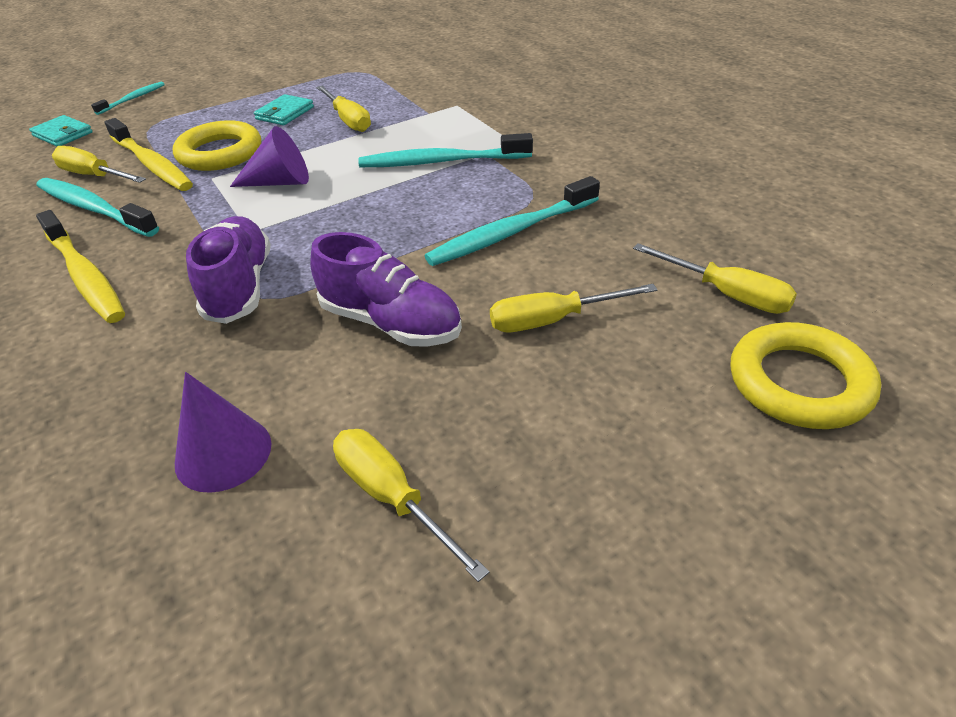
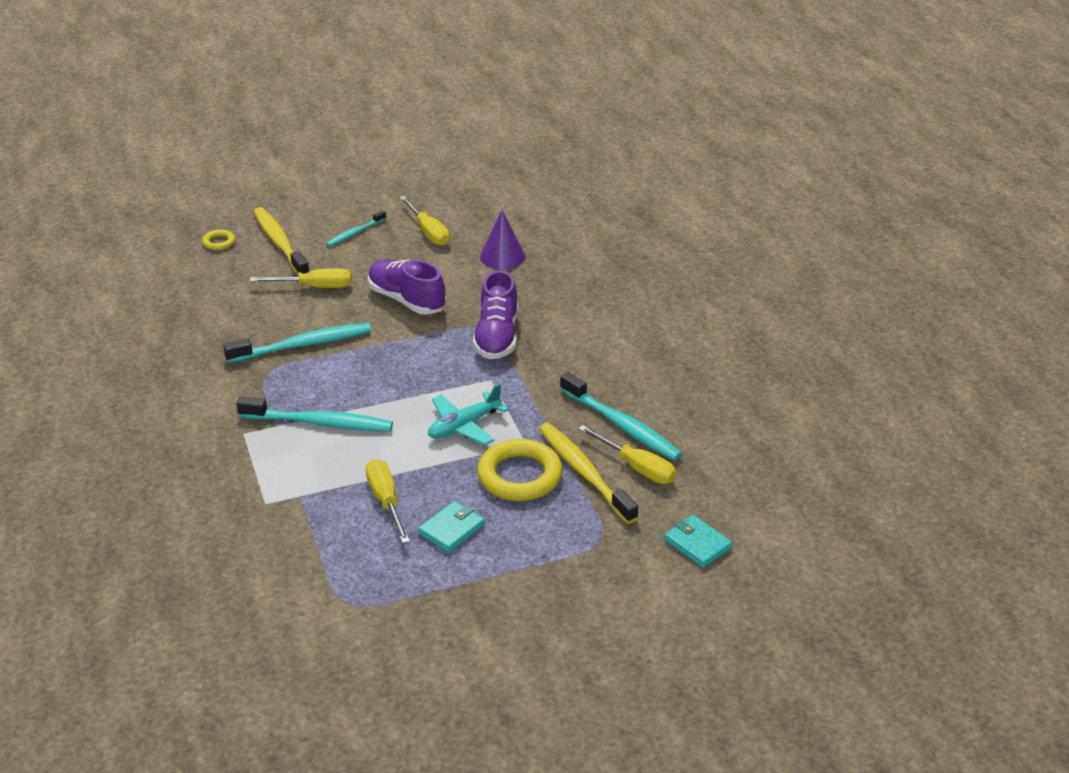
camera: 170 degrees left, 5 degrees down
yellow toothbrush [36,210,125,323] -> yellow toothbrush moved to [253,207,309,276]
turquoise toothbrush [91,82,164,115] -> turquoise toothbrush moved to [326,210,386,247]
purple cone [230,126,309,187] -> turquoise plane [428,384,509,445]
yellow screwdriver [633,243,797,314] -> none
yellow ring [730,322,881,429] -> yellow ring [202,229,235,250], size x0.47

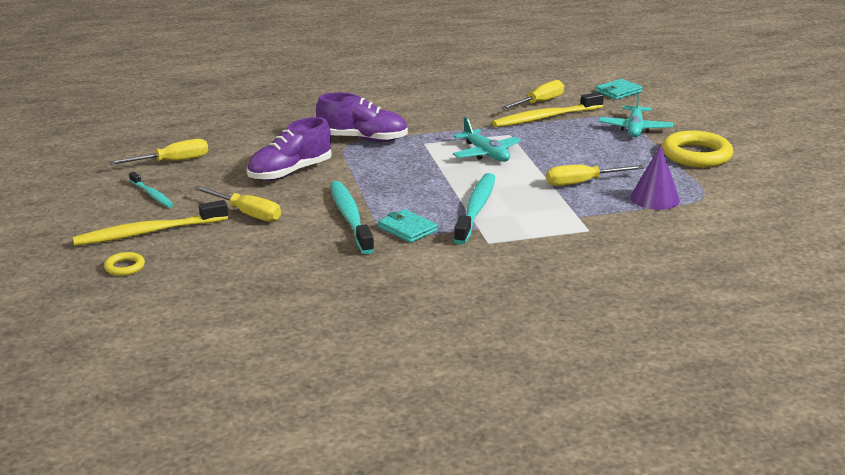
camera: 85 degrees left, 10 degrees down
yellow screwdriver [250,268,351,288] -> yellow screwdriver turned 120 degrees clockwise [194,186,281,222]
turquoise wallet [418,501,485,553] -> turquoise wallet moved to [378,209,438,243]
yellow ring [477,439,563,501] -> yellow ring moved to [662,130,733,167]
purple cone [480,210,526,270] -> purple cone moved to [630,145,680,210]
turquoise toothbrush [560,372,682,461] -> none
none -> turquoise plane [598,92,673,137]

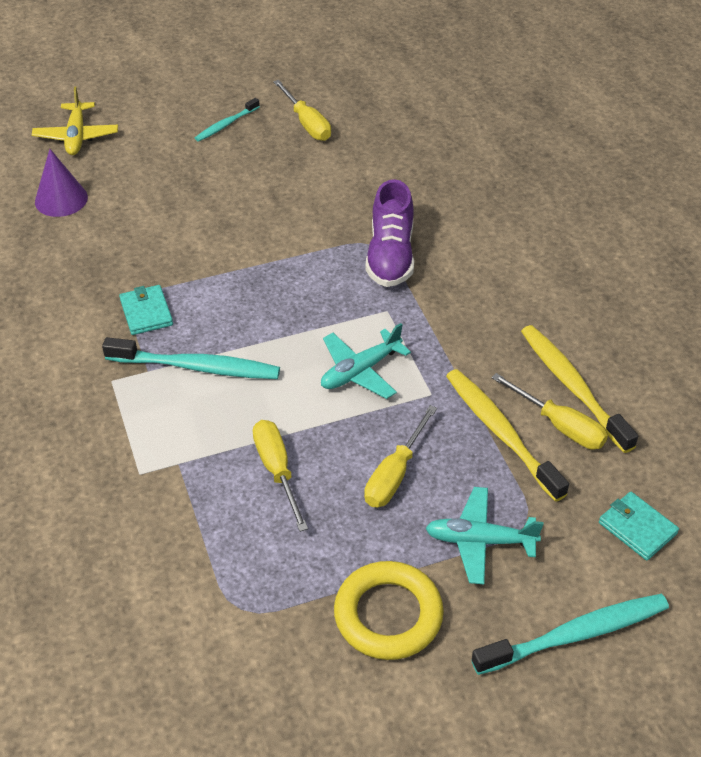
camera: 85 degrees right, 20 degrees up
yellow toothbrush [72,200,228,246] -> yellow toothbrush moved to [521,325,638,453]
yellow ring [104,252,145,276] -> yellow plane [32,87,118,155]
yellow screwdriver [194,186,281,222] -> yellow screwdriver moved to [364,405,437,507]
purple shoe [246,117,332,181] -> none
turquoise toothbrush [330,181,374,254] -> turquoise toothbrush moved to [471,594,669,675]
turquoise wallet [378,209,438,243] -> turquoise wallet turned 60 degrees counterclockwise [119,285,173,335]
purple cone [630,145,680,210] -> purple cone moved to [35,149,88,217]

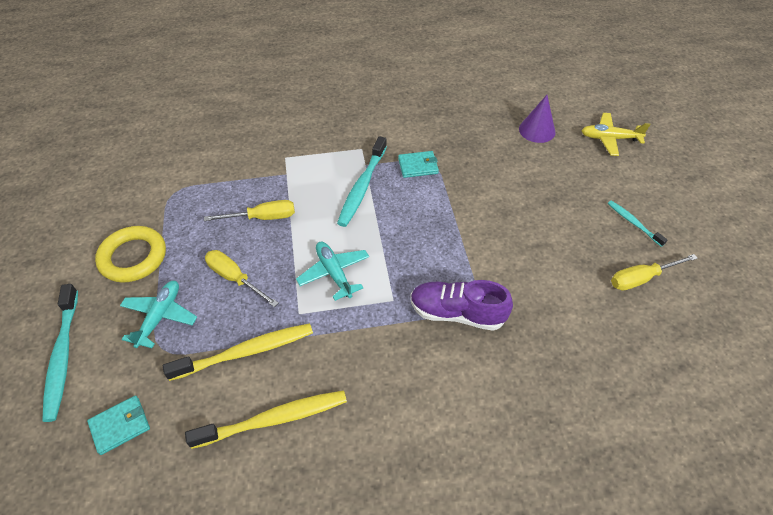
camera: 100 degrees right, 5 degrees up
yellow screwdriver [491,373,608,449] -> none

